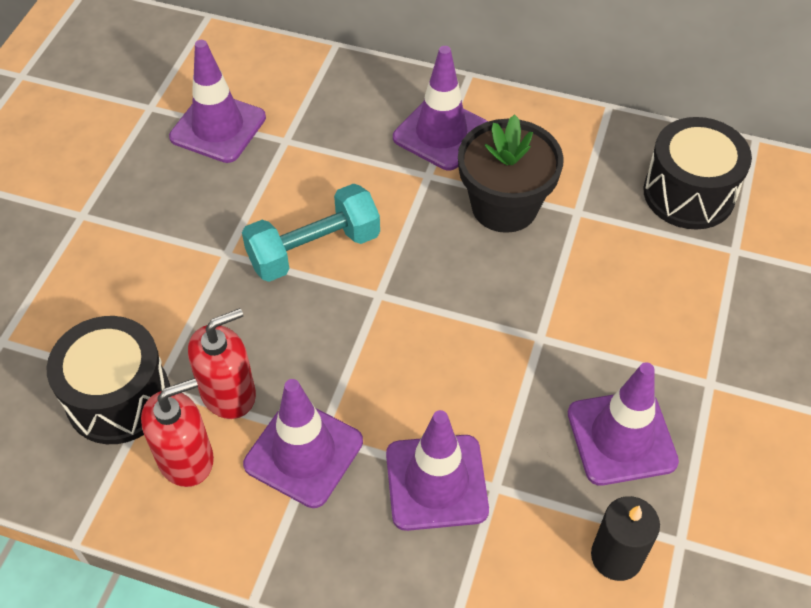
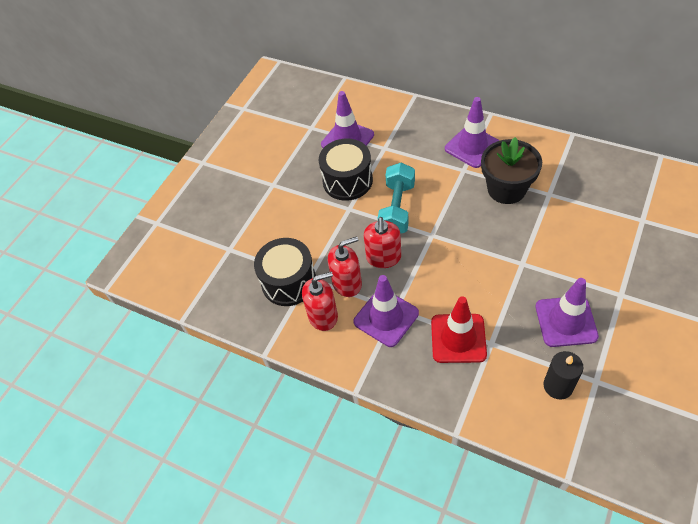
camera: 15 degrees right, 0 degrees up
turquoise dumbbell [242,184,380,282] -> turquoise dumbbell turned 60 degrees counterclockwise [378,163,415,234]
purple traffic cone [386,410,489,531] -> red traffic cone [431,296,487,363]
black drum [643,117,752,230] -> black drum moved to [319,138,373,201]
none -> red soap dispenser [364,217,401,268]

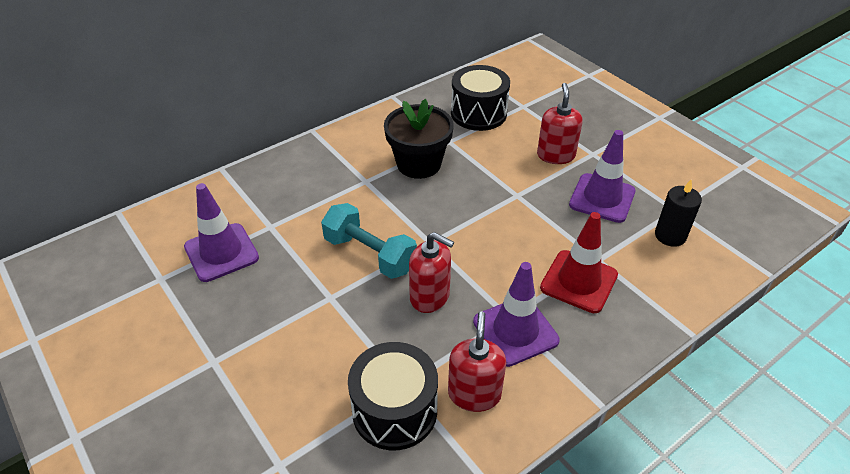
camera: 70 degrees left, 10 degrees down
black drum [319,138,373,201] -> black drum moved to [451,65,510,131]
red soap dispenser [328,236,362,297] -> red soap dispenser moved to [537,83,583,164]
purple traffic cone [445,97,500,168] -> none

